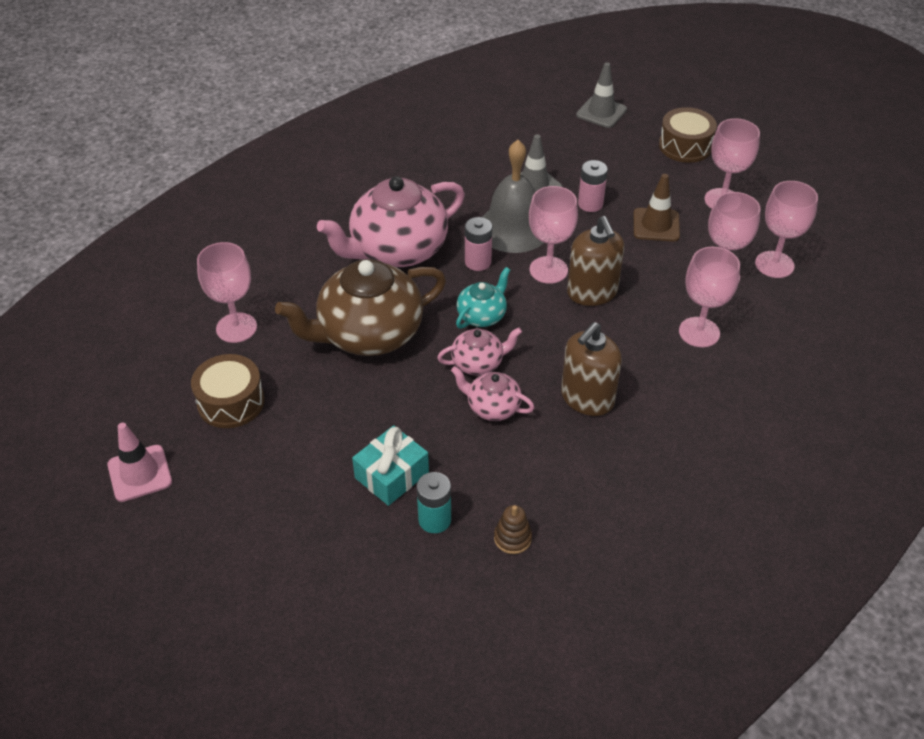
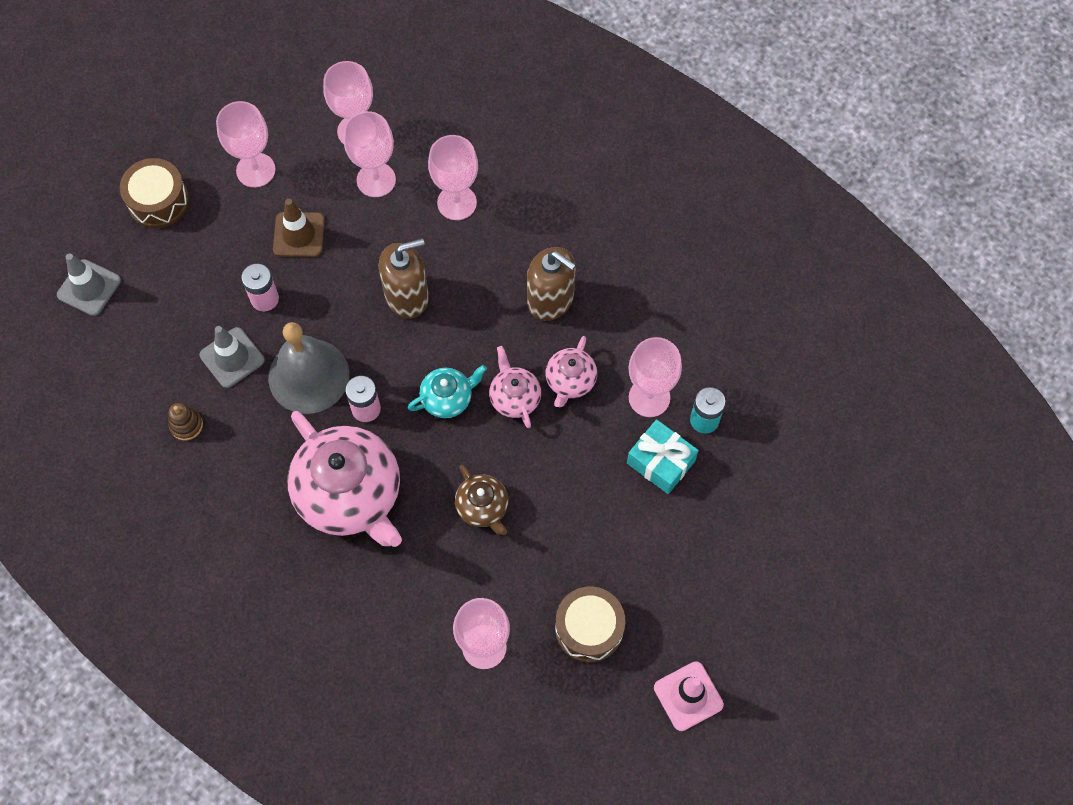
camera: 95 degrees left, 20 degrees up
brown teapot [275,259,446,356] -> brown teapot [455,465,508,535], size x0.48
turquoise teapot [456,267,510,329] -> turquoise teapot turned 120 degrees clockwise [408,365,487,418]
brown stacking toy [494,505,532,554] -> brown stacking toy moved to [168,403,203,440]
pink goblet [529,186,578,284] -> pink goblet moved to [629,337,682,417]

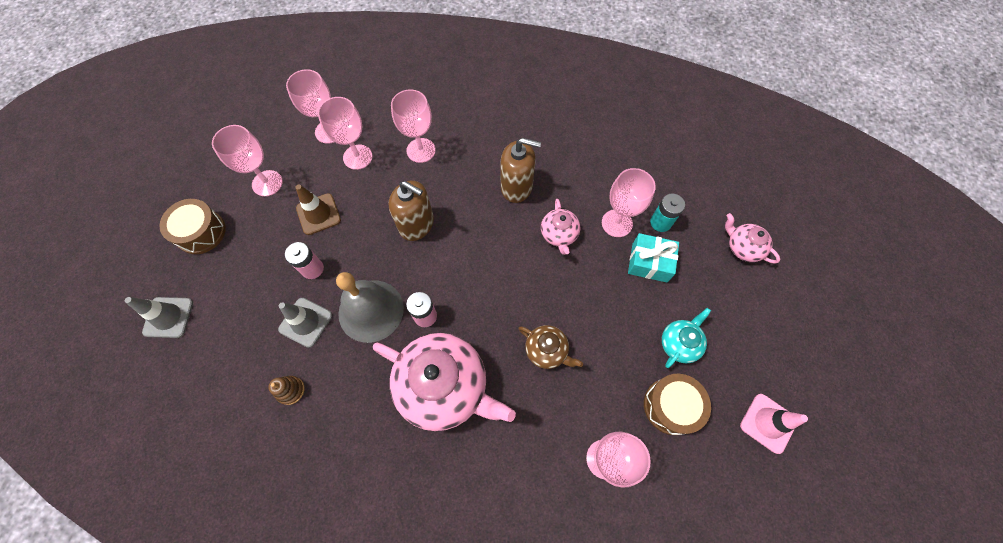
camera: 25 degrees left, 0 degrees up
brown soap dispenser [379,238,429,318] -> brown soap dispenser turned 75 degrees clockwise [388,181,434,241]
turquoise teapot [408,365,487,418] -> turquoise teapot moved to [662,308,711,368]
pink teapot [489,346,541,428] -> pink teapot moved to [725,213,781,264]

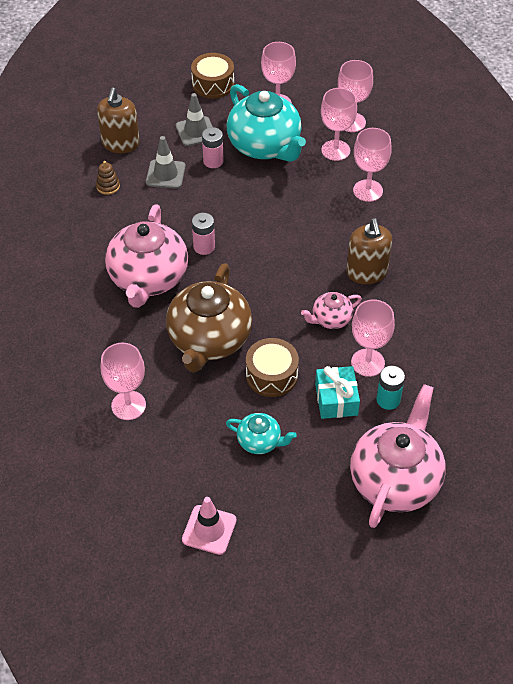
camera: 70 degrees right, 15 degrees down
grey traffic cone [125,297,193,338] -> grey traffic cone moved to [176,93,213,146]
brown traffic cone [295,184,341,235] -> turquoise teapot [227,84,306,162]
grey bell [336,272,404,343] -> none
brown soap dispenser [388,181,434,241] -> brown soap dispenser moved to [97,87,140,153]
brown teapot [518,325,583,369] -> brown teapot [166,263,252,373], size x2.07
brown drum [644,374,711,435] -> brown drum moved to [246,338,299,397]
pink teapot [725,213,781,264] -> pink teapot [350,384,446,528], size x2.07

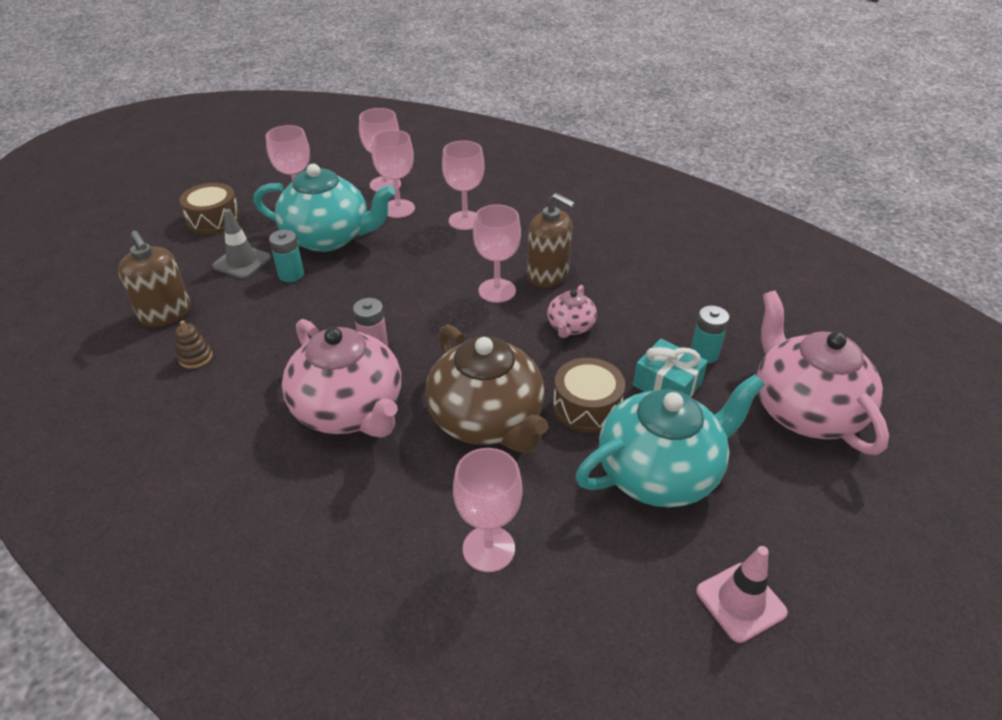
camera: 45 degrees left, 10 degrees down
grey traffic cone [146,136,186,189] -> none
pink battery [202,127,224,168] -> turquoise battery [269,230,304,282]
turquoise teapot [226,413,297,454] -> turquoise teapot [576,374,765,507], size x2.07
pink goblet [351,300,395,377] -> pink goblet moved to [473,204,521,303]

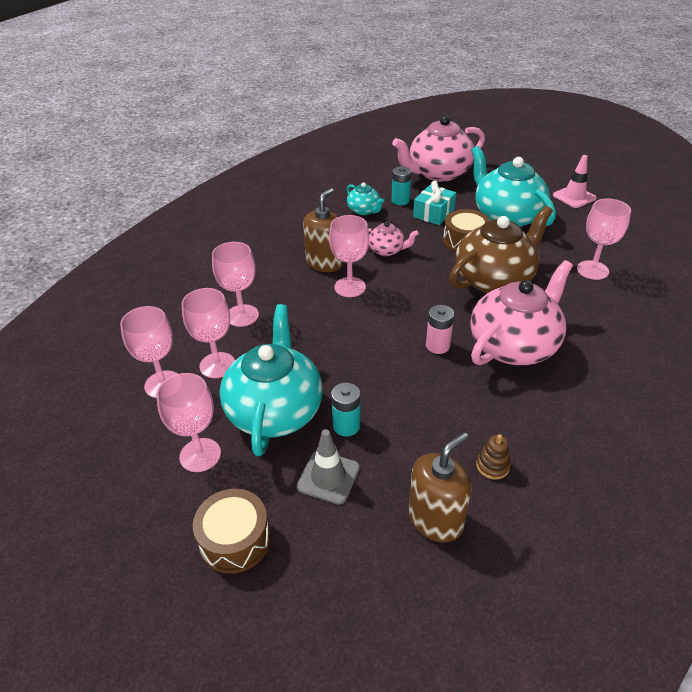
camera: 95 degrees left, 0 degrees up
none -> turquoise teapot [346,182,384,215]

